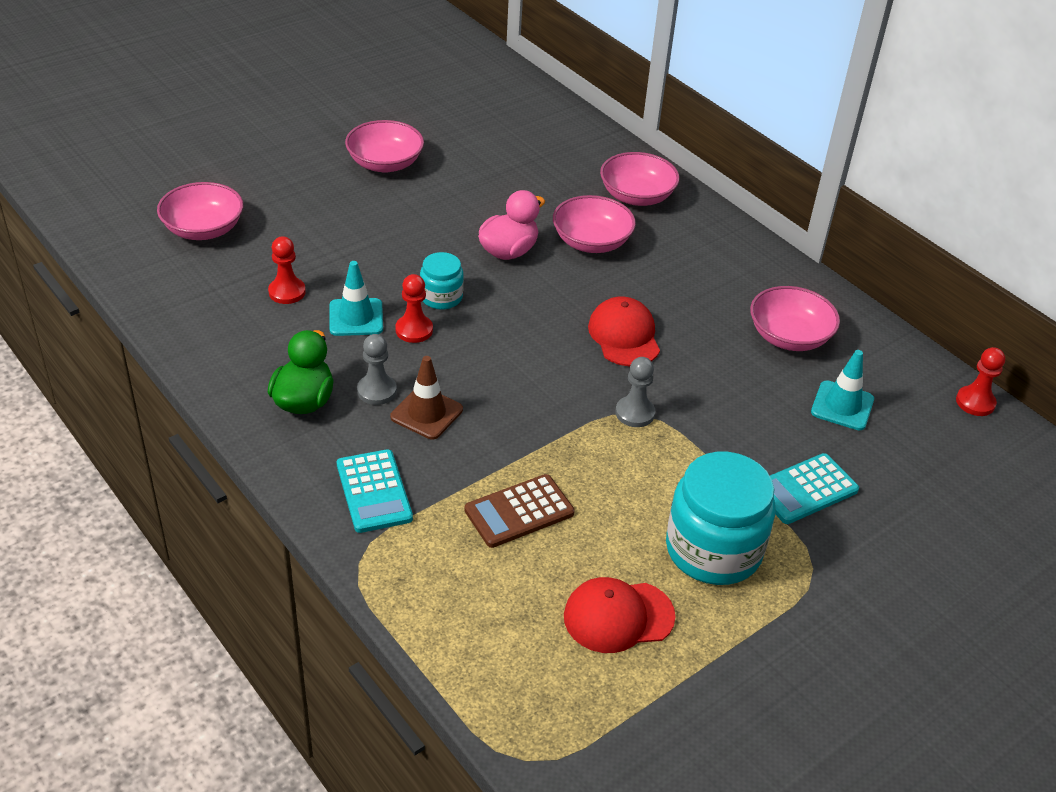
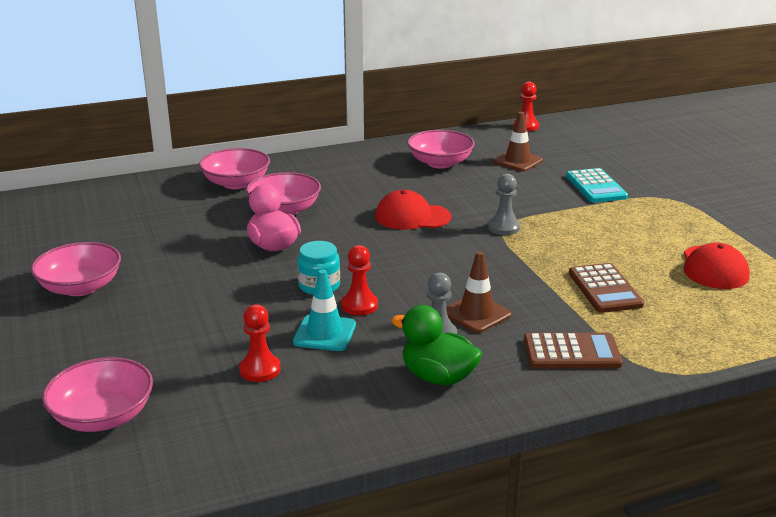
camera: 70 degrees left, 15 degrees down
turquoise calculator [337,449,413,533] -> brown calculator [524,332,623,369]
turquoise jar [666,452,776,585] -> none
turquoise traffic cone [811,350,874,430] -> brown traffic cone [493,112,543,172]

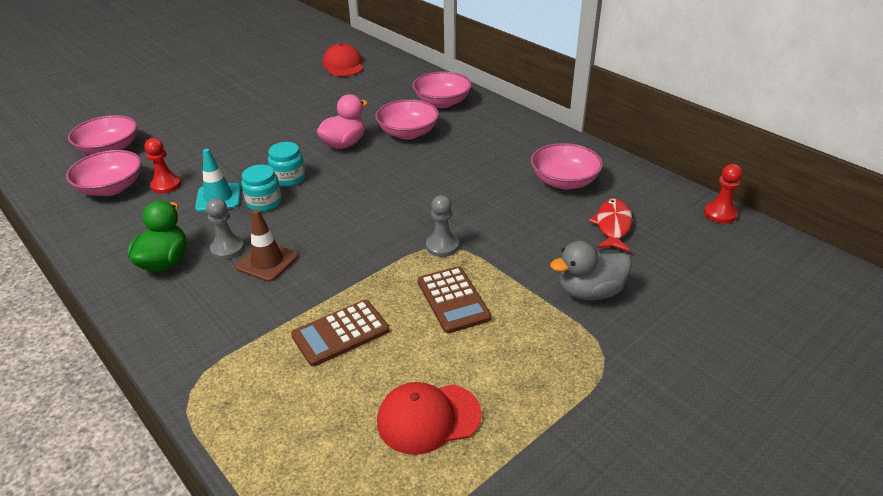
camera: 70 degrees right, 10 degrees up
pink bowl [31,242,121,296] -> pink bowl moved to [66,150,142,196]
red pawn [341,245,378,315] -> turquoise jar [242,164,282,212]
red cap [375,190,452,230] -> red cap moved to [323,43,363,76]
brown traffic cone [493,112,543,172] -> red fish [589,199,632,252]
brown calculator [524,332,623,369] -> brown calculator moved to [418,266,492,333]
turquoise calculator [566,168,628,203] -> grey duck [550,241,632,301]

